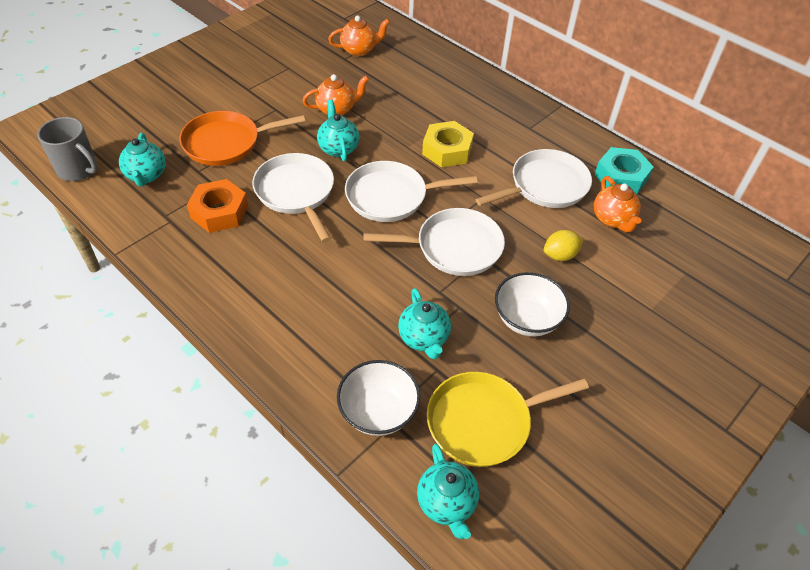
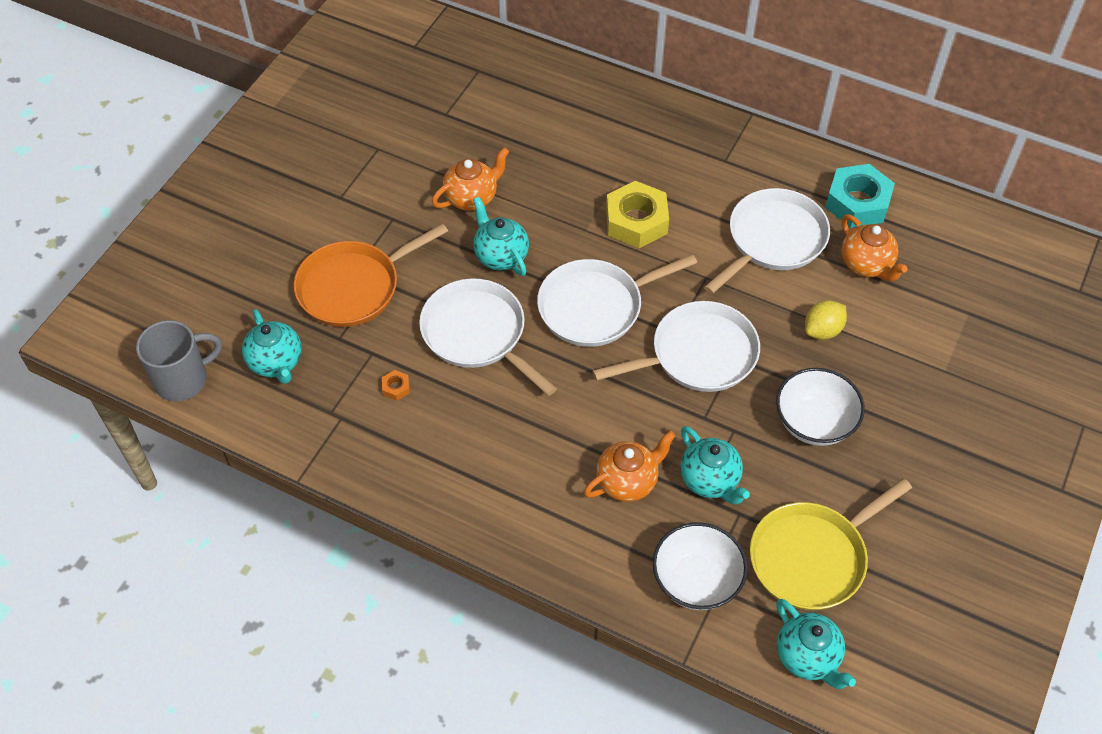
camera: 15 degrees left, 5 degrees up
grey mug [37,117,98,181] -> grey mug turned 45 degrees counterclockwise [136,320,222,401]
orange nut [187,179,248,233] -> orange nut [382,370,410,401], size x0.41
orange teapot [328,16,390,56] -> orange teapot moved to [584,431,675,502]

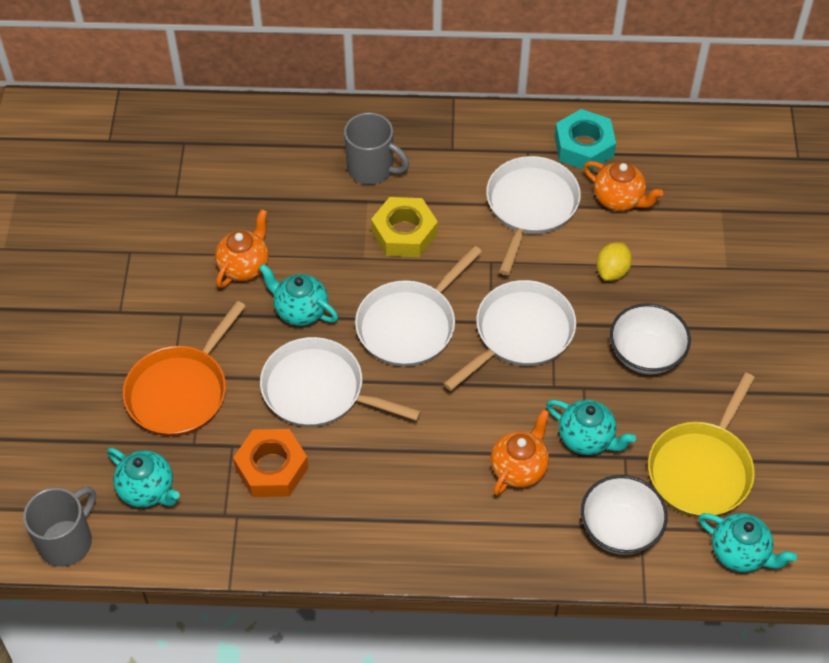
camera: 25 degrees left, 0 degrees up
orange nut [382,370,410,401] -> orange nut [233,429,308,497], size x2.44
none -> grey mug [344,112,409,185]

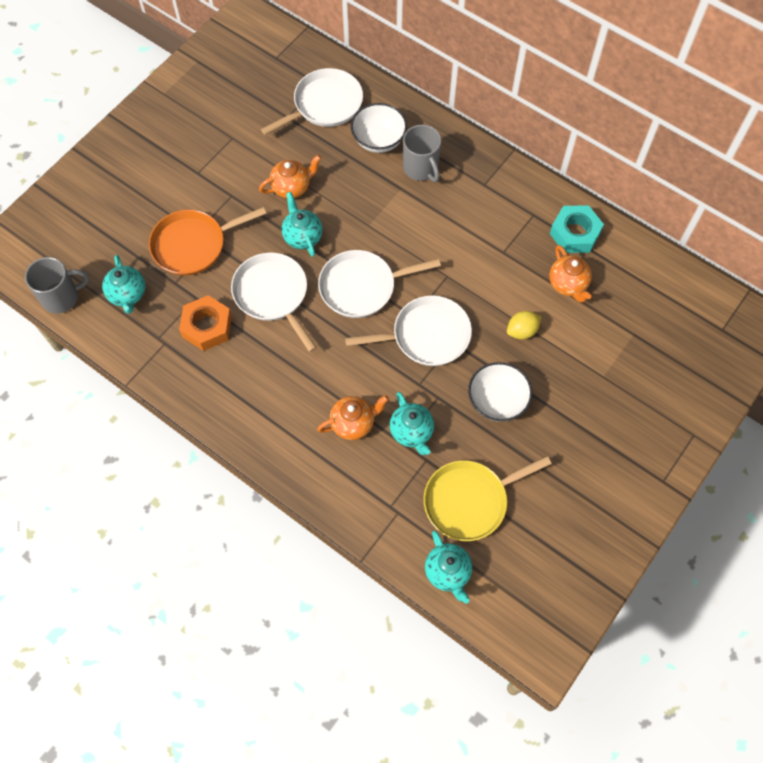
camera: 35 degrees right, 10 degrees up
yellow nut [371,197,438,257] -> none
white pan [486,156,581,275] -> white pan moved to [261,68,363,135]
white bowl [581,475,668,555] -> white bowl moved to [351,103,407,153]

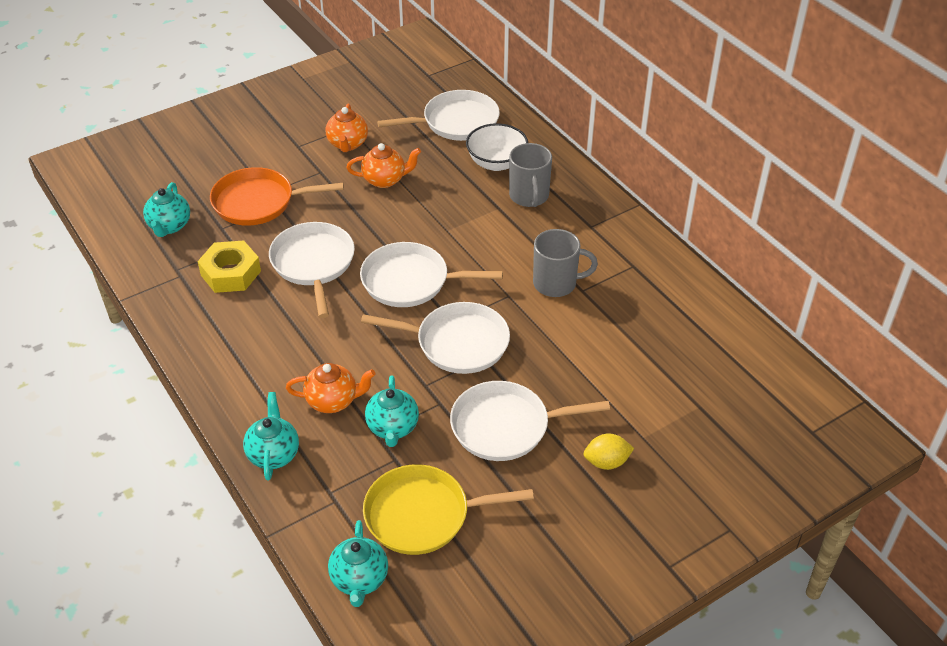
camera: 20 degrees right, 20 degrees down
grey mug [25,257,89,313] -> grey mug moved to [533,229,598,297]
orange nut [179,295,232,351] -> yellow nut [198,241,261,293]
turquoise teapot [282,192,322,257] -> turquoise teapot moved to [243,392,299,480]
white bowl [468,362,532,422] -> white pan [450,381,610,461]
yellow lemon [507,311,542,339] -> yellow lemon moved to [583,434,634,470]
orange teapot [549,245,592,303] -> orange teapot moved to [326,103,368,152]
turquoise nut [550,206,604,253] -> none

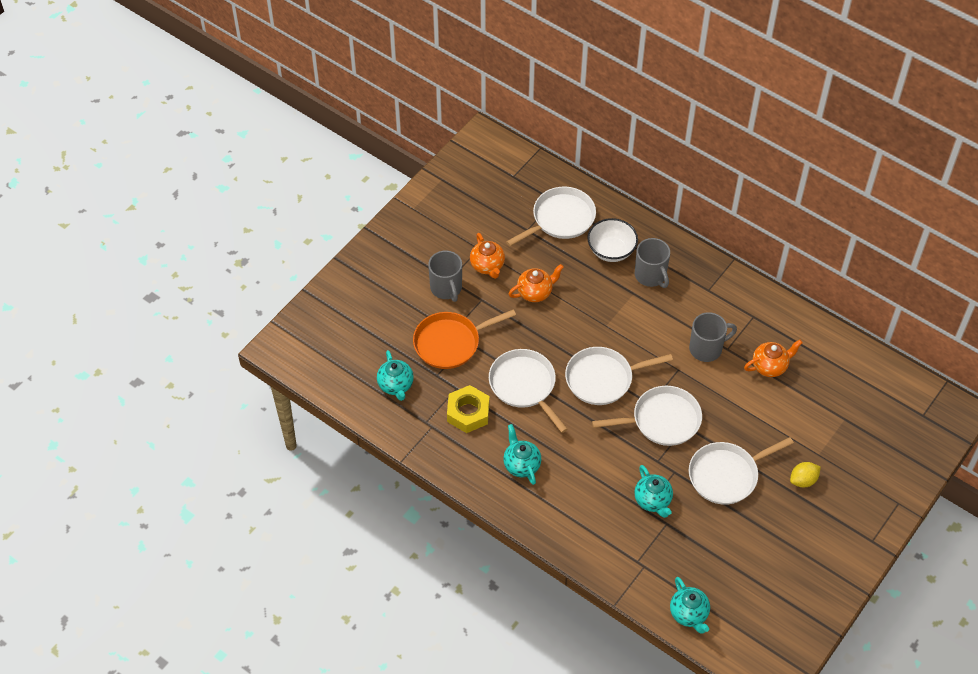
camera: 20 degrees left, 10 degrees up
turquoise teapot [243,392,299,480] -> turquoise teapot moved to [503,424,541,485]
orange teapot [286,363,376,413] -> orange teapot moved to [744,340,803,377]
yellow pan [363,464,534,555] -> none
none -> grey mug [428,251,462,302]

